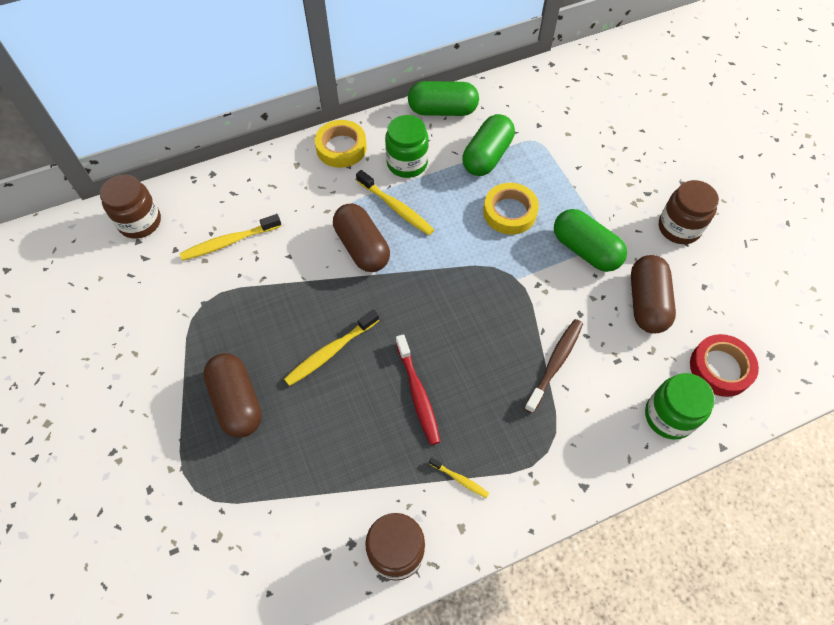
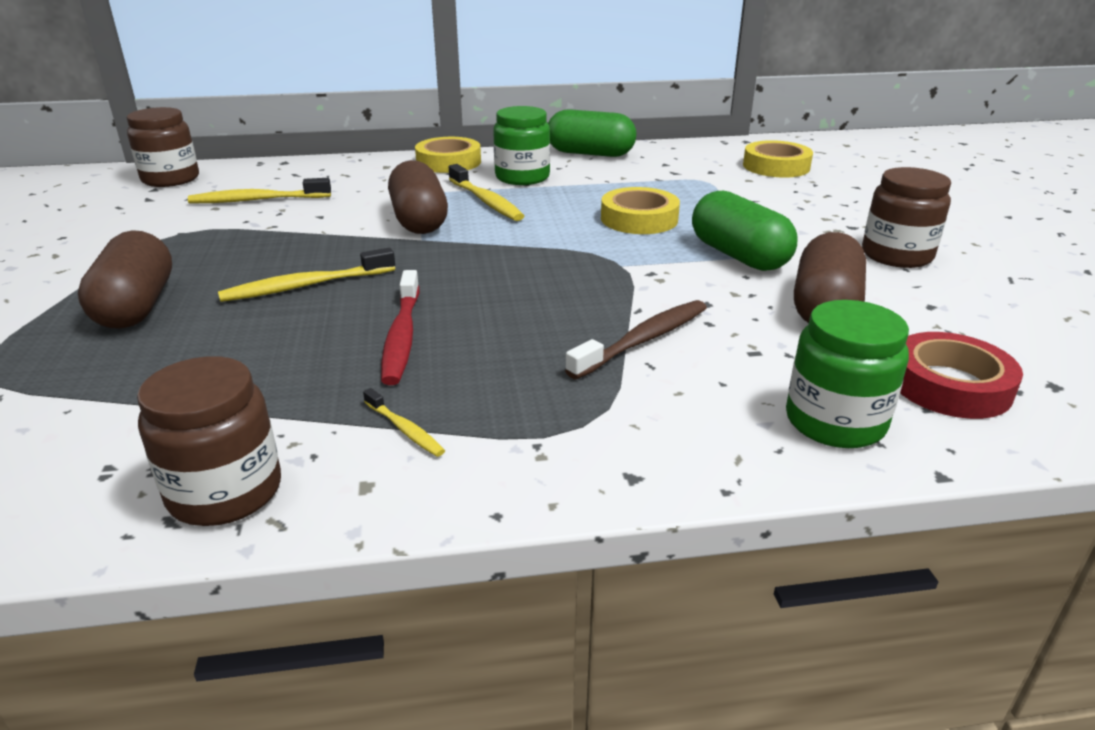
camera: 15 degrees right, 30 degrees down
green capsule [462,114,515,176] -> none
none -> yellow tape [743,140,813,178]

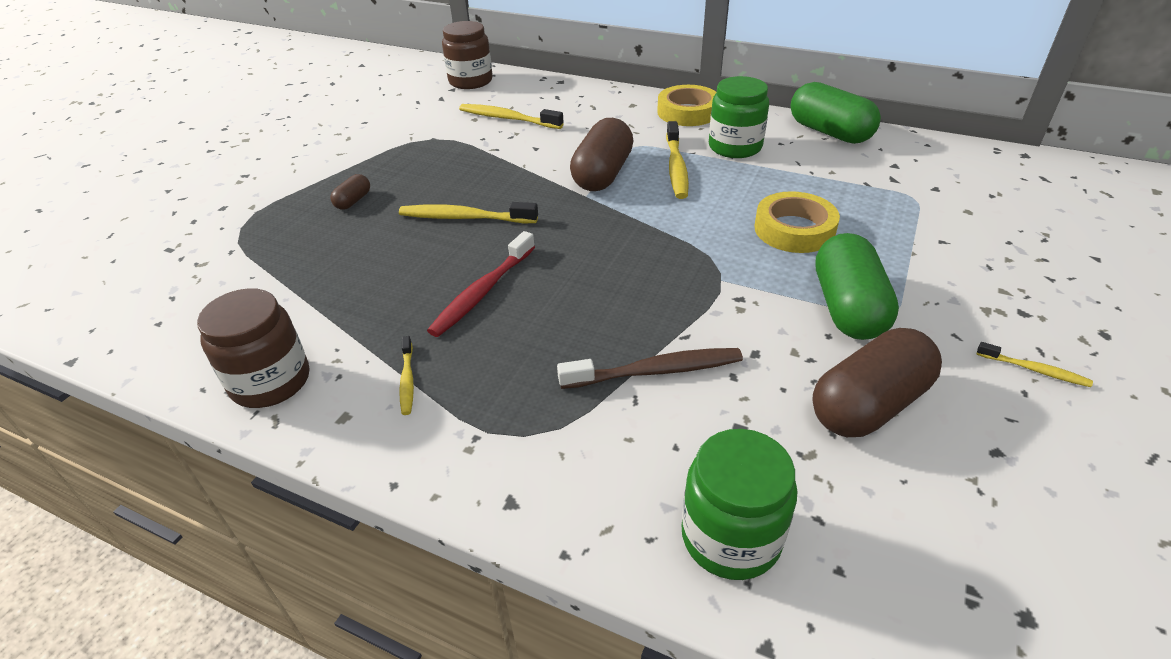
camera: 35 degrees right, 10 degrees up
brown capsule [78,230,172,329] -> brown capsule [330,174,370,210], size x0.47
yellow tape [743,140,813,178] -> none
brown jar [862,167,951,268] -> yellow toothbrush [977,342,1093,387]
red tape [900,332,1023,419] -> none

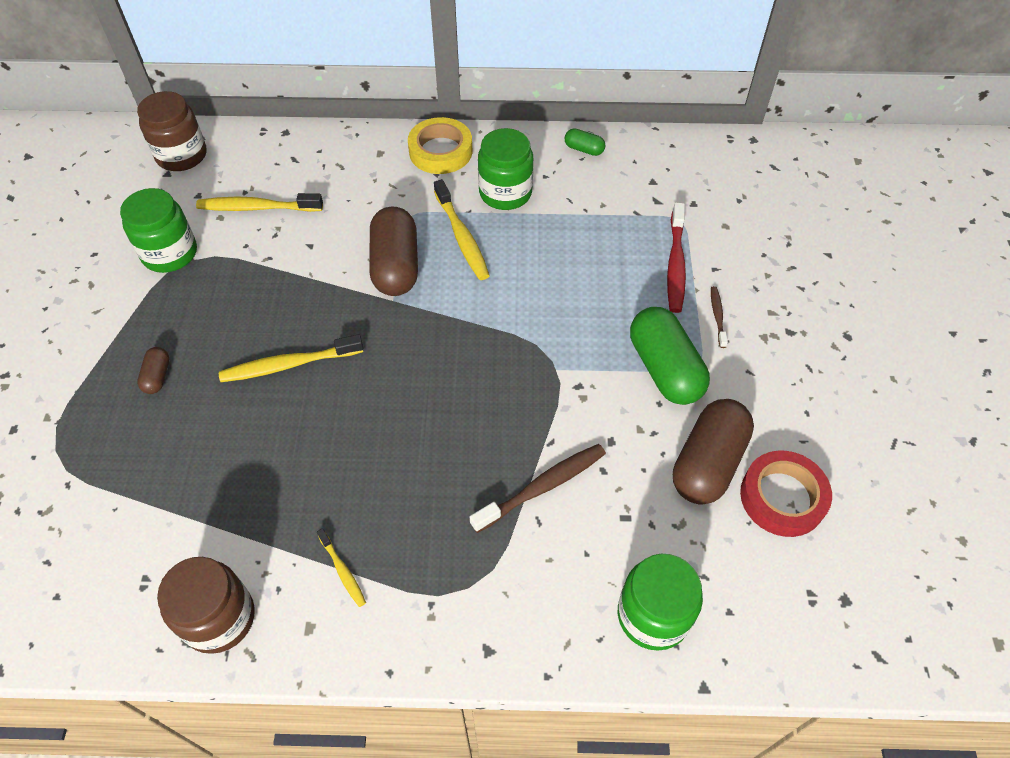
camera: 25 degrees left, 15 degrees up
red toothbrush [427,231,535,337] -> red toothbrush moved to [667,202,686,313]
yellow tape [755,191,840,253] -> none
green capsule [791,82,881,144] -> green capsule [565,128,605,156], size x0.47
yellow toothbrush [977,342,1093,387] -> none
none -> green jar [120,188,197,273]
none -> brown toothbrush [711,286,728,348]
none -> red tape [740,451,832,537]

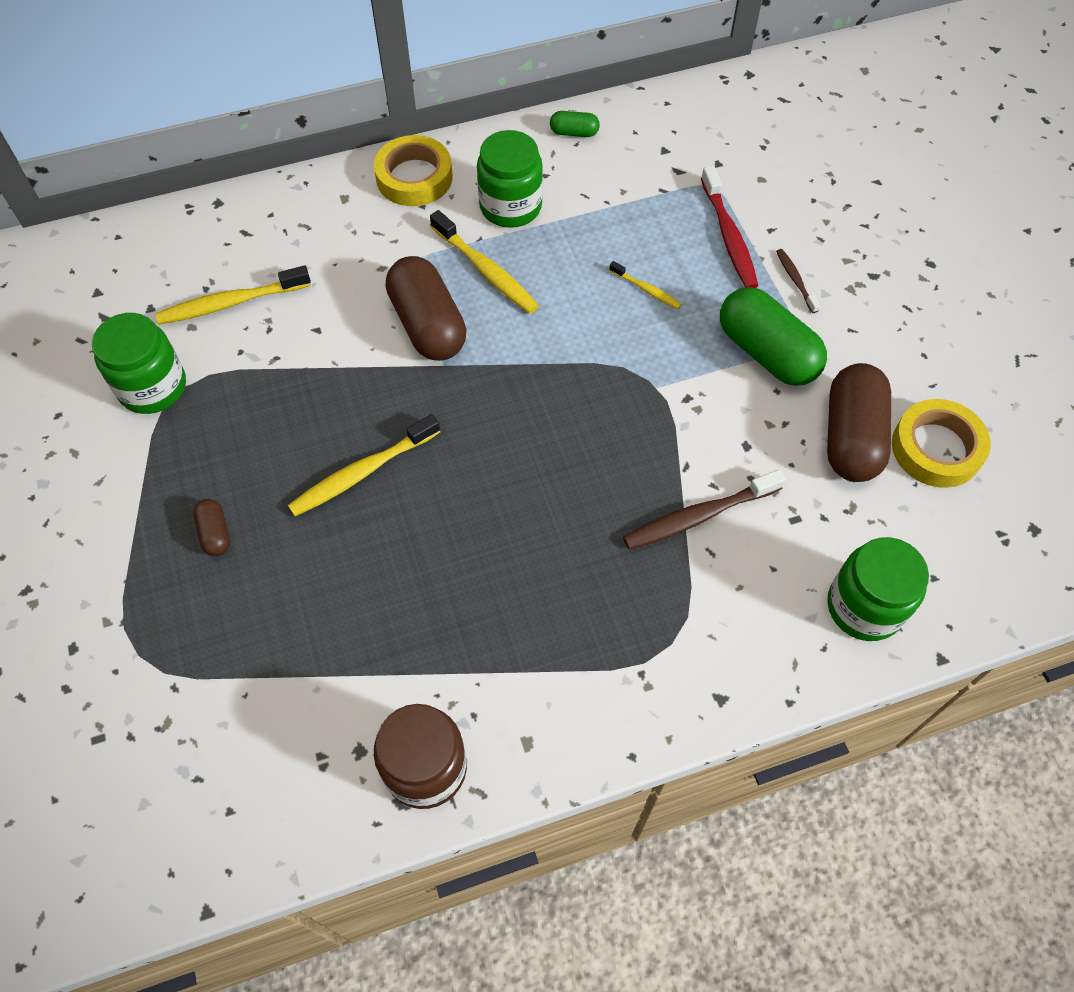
camera: 20 degrees left, 5 degrees up
brown jar [137,91,207,171] -> none
yellow toothbrush [317,528,366,607] -> yellow toothbrush moved to [609,261,682,309]
brown toothbrush [470,444,606,533] -> brown toothbrush turned 150 degrees counterclockwise [623,469,786,550]
red tape [740,451,832,537] -> yellow tape [892,399,991,488]

